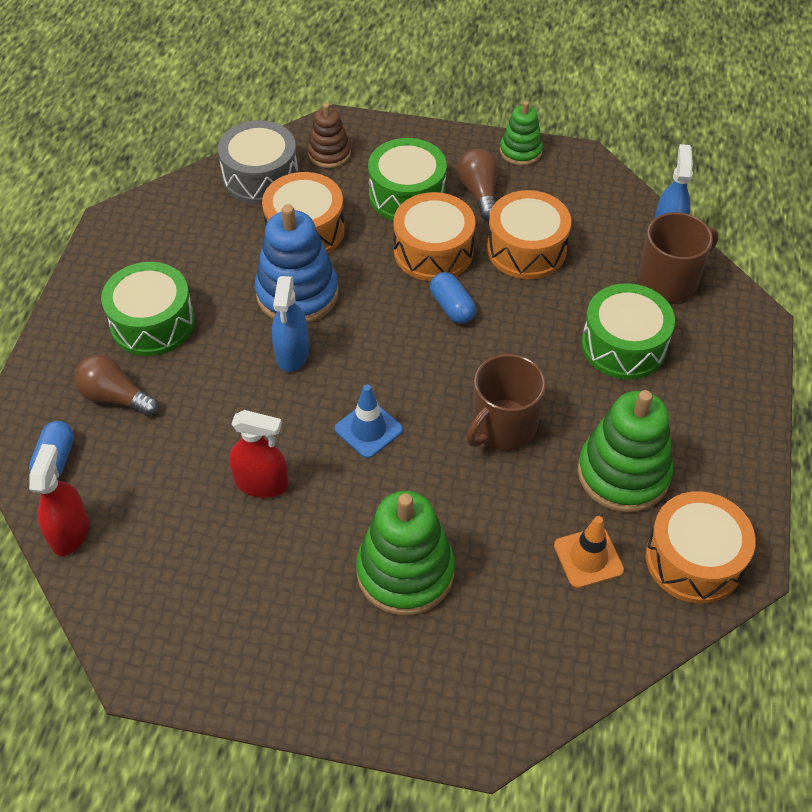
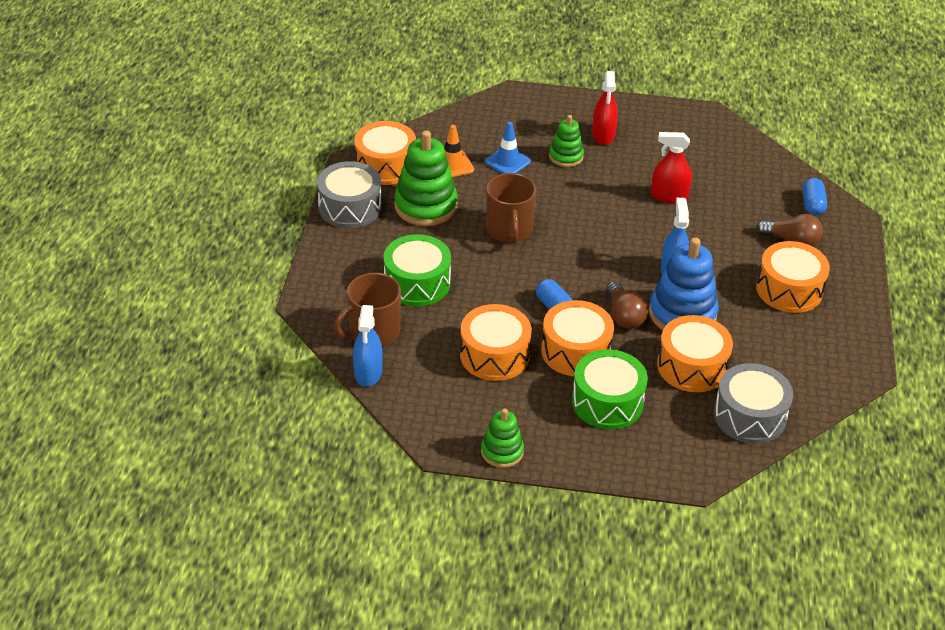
camera: 175 degrees right, 10 degrees down
red spray bottle [29,444,89,556] -> red spray bottle moved to [592,71,618,145]
green drum [101,262,195,356] -> orange drum [756,241,830,313]
brown stacking toy [308,103,351,168] -> none
blue traffic cone [335,384,403,458] -> blue traffic cone moved to [485,122,531,174]
green stacking toy [356,491,455,615] -> green stacking toy [549,115,584,167], size x0.57
brown light bulb [457,149,498,221] -> brown light bulb moved to [607,281,648,329]
brown mug [466,354,546,450] -> brown mug turned 135 degrees clockwise [486,173,536,243]
none -> grey drum [317,161,382,228]

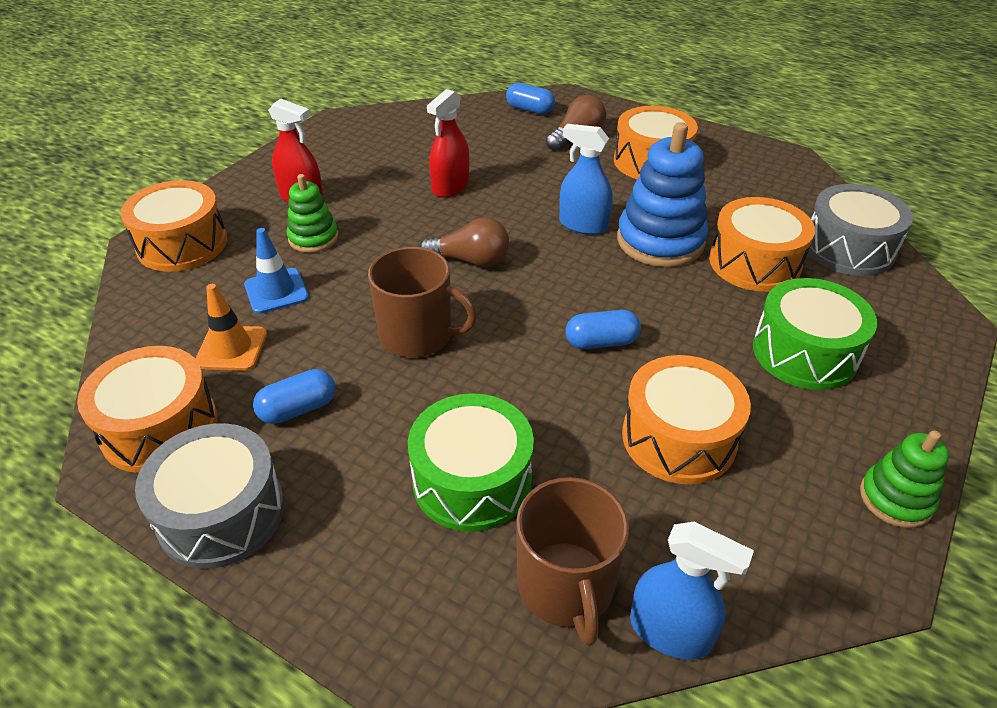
camera: 65 degrees left, 0 degrees up
green stacking toy [394,130,458,226] -> blue capsule [253,369,336,424]
orange drum [541,300,614,376] -> orange drum moved to [121,180,227,272]
brown light bulb [607,281,648,329] -> brown light bulb moved to [419,217,509,267]

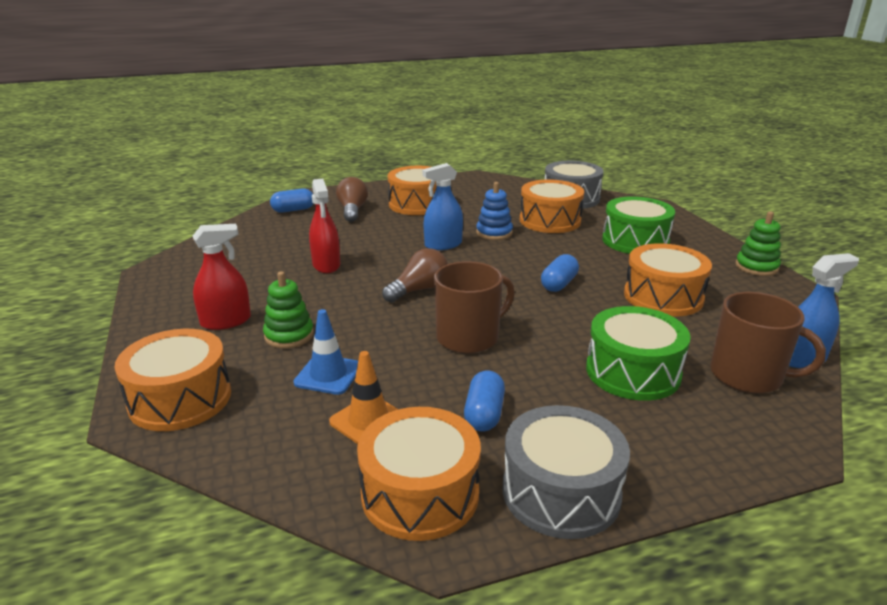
camera: 50 degrees left, 15 degrees down
blue stacking toy [617,122,708,267] -> blue stacking toy [476,182,513,240], size x0.57

